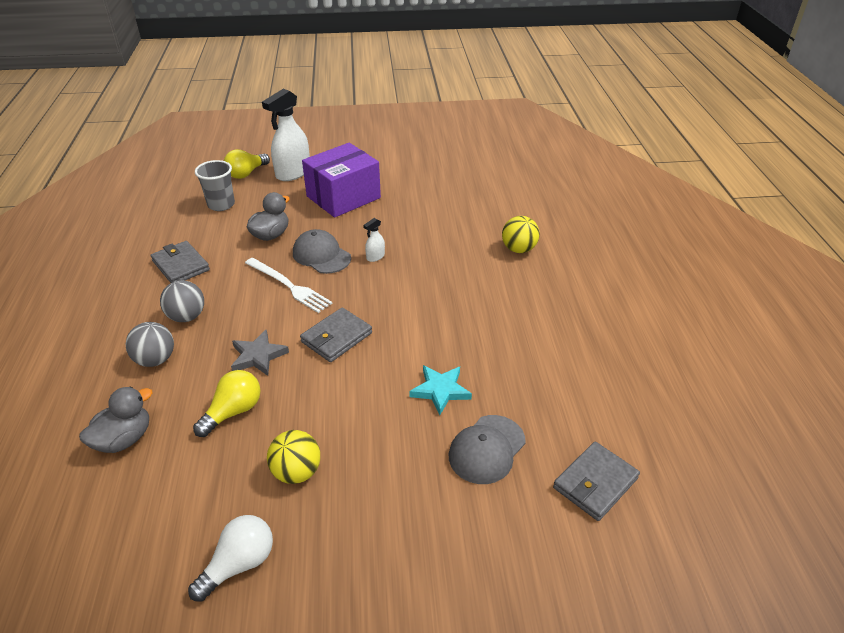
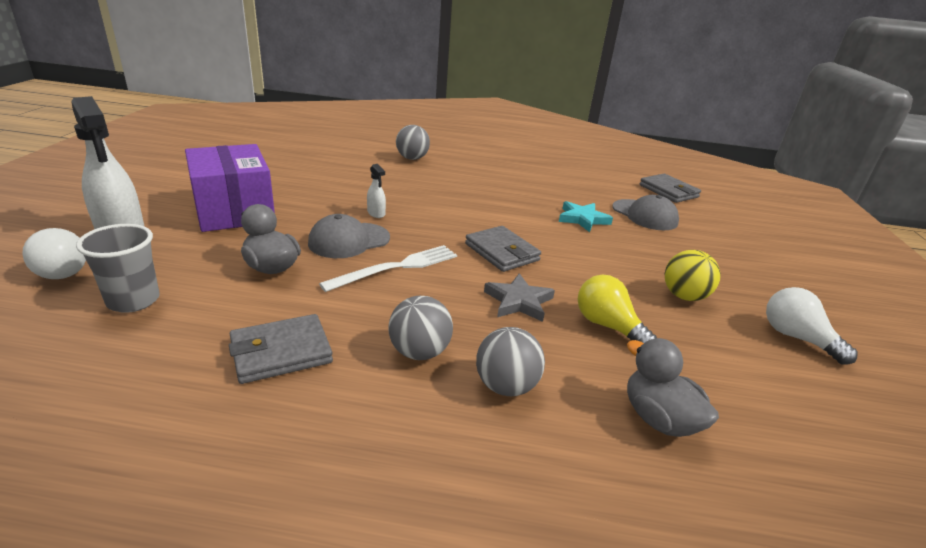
camera: 80 degrees left, 10 degrees down
yellow light bulb [224,149,270,179] -> white light bulb [22,228,86,279]
yellow ball [502,216,540,253] -> grey ball [396,125,430,160]

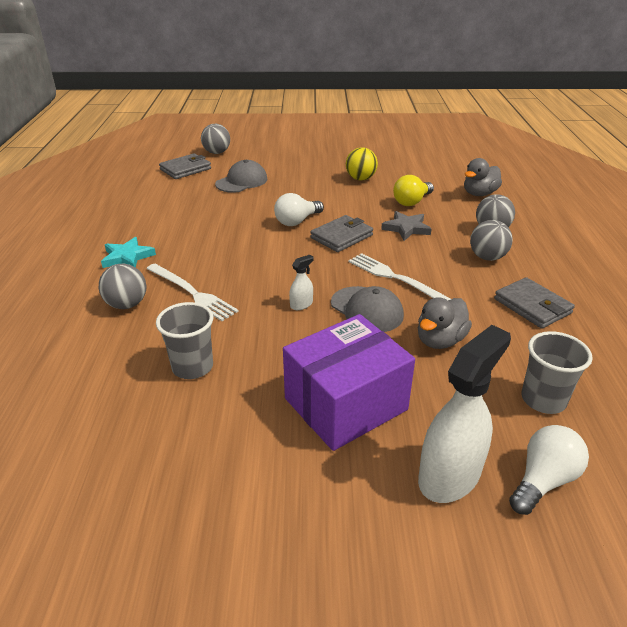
camera: 95 degrees left, 5 degrees up
turquoise star [559,201,613,232] -> turquoise star moved to [101,237,156,268]
white light bulb [766,287,858,365] -> white light bulb moved to [274,193,324,226]
none -> white fork [146,264,239,321]
none -> grey cup [156,302,213,379]
none -> grey ball [201,124,230,154]

